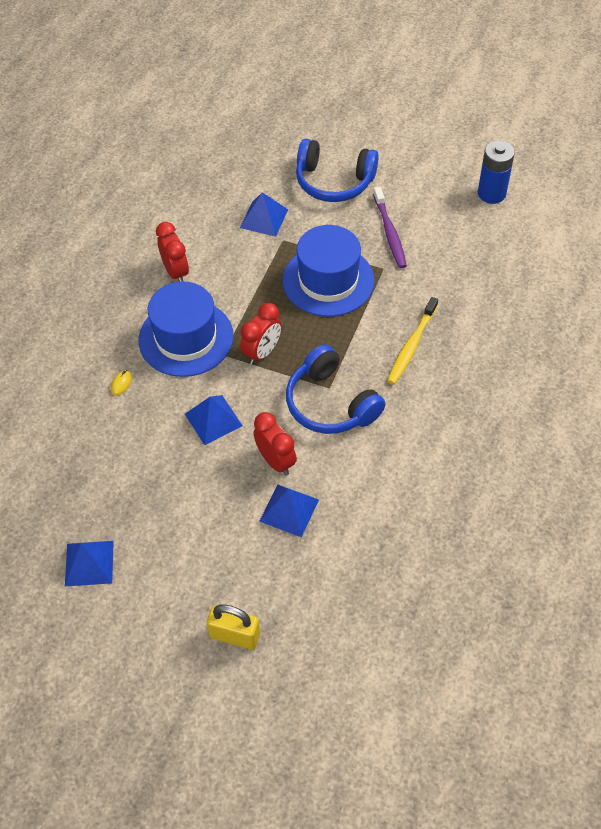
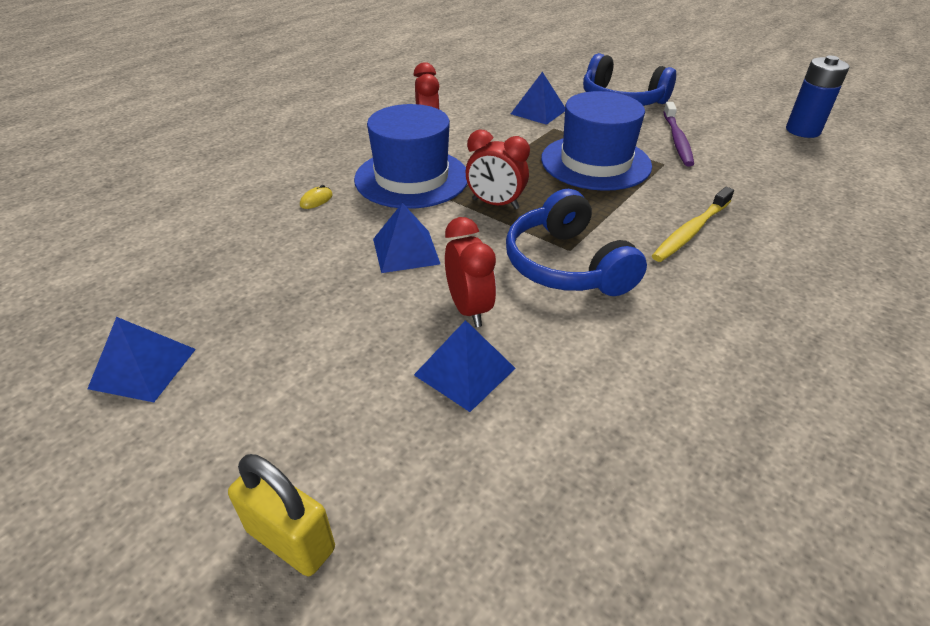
camera: 15 degrees right, 15 degrees down
red clock [240,303,282,365] -> red clock turned 60 degrees clockwise [466,130,530,209]

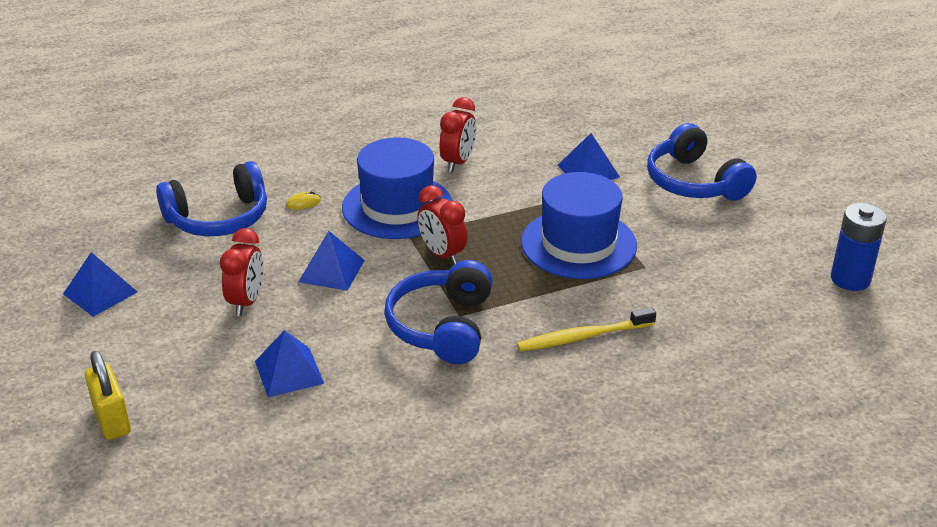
camera: 30 degrees right, 5 degrees down
red clock [445,217,496,327] -> red clock moved to [220,228,264,316]
purple toothbrush [663,102,694,166] -> none
none -> blue headphones [156,161,267,236]

